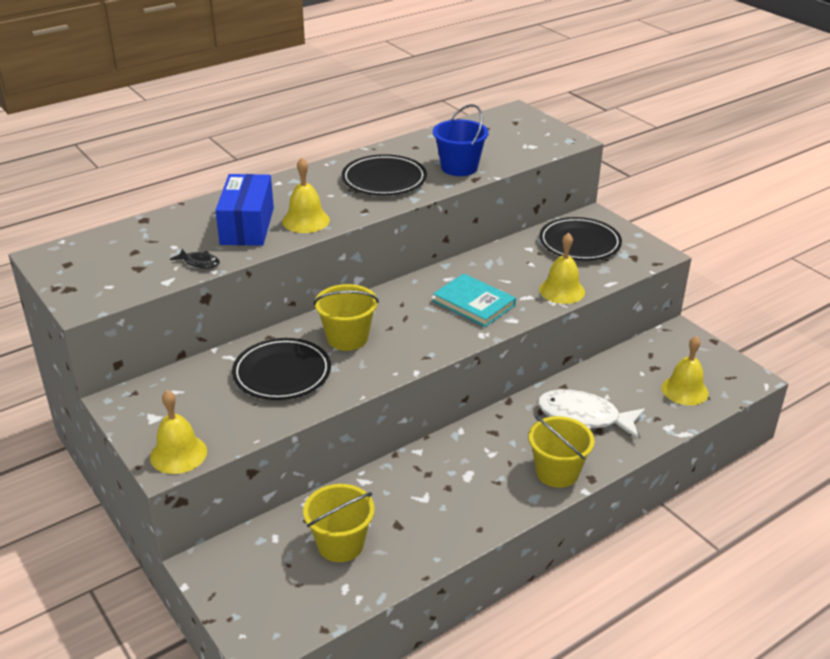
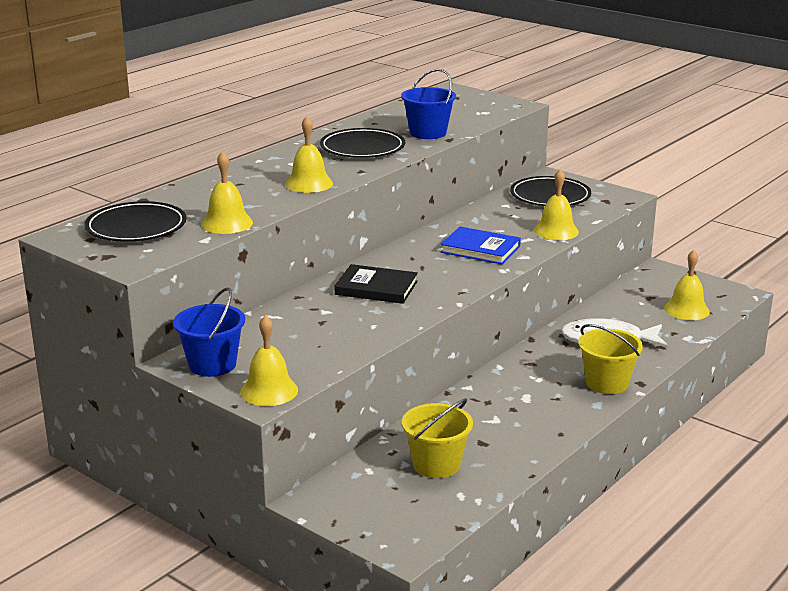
camera: 15 degrees left, 10 degrees down
black fish [170,249,220,268] -> yellow bell [201,151,253,234]
blue box [215,174,274,246] -> none
black plate [232,338,331,400] -> black plate moved to [85,201,186,242]
yellow bucket [313,284,379,351] -> black book [334,264,418,304]
turquoise book [433,273,516,327] -> blue book [440,226,521,265]
none -> blue bucket [173,287,245,377]

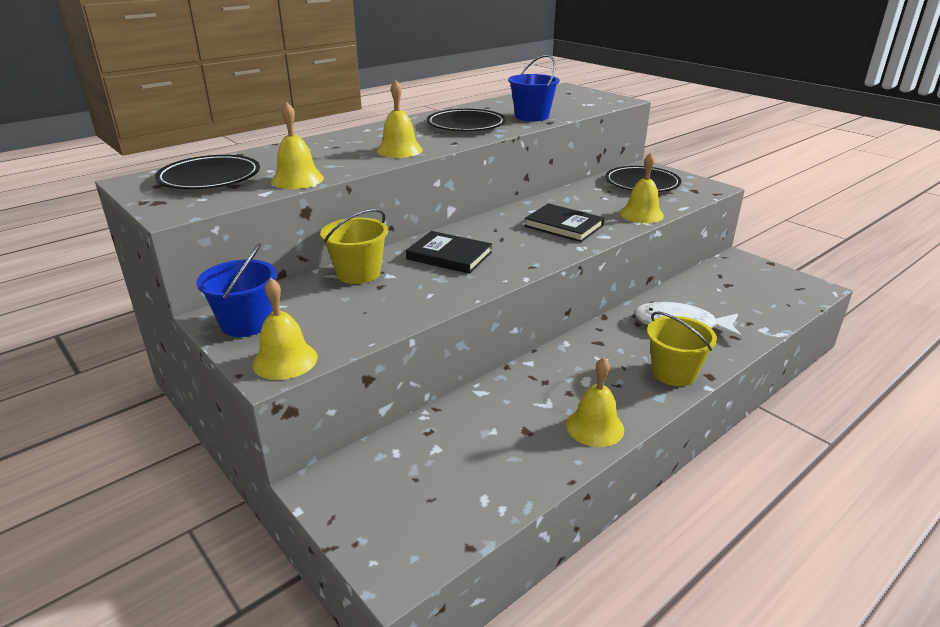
camera: 10 degrees right, 5 degrees up
yellow bucket [402,398,473,478] -> yellow bucket moved to [320,209,388,284]
blue book [440,226,521,265] -> black book [524,203,604,242]
yellow bell [664,250,710,320] -> yellow bell moved to [566,357,624,447]

